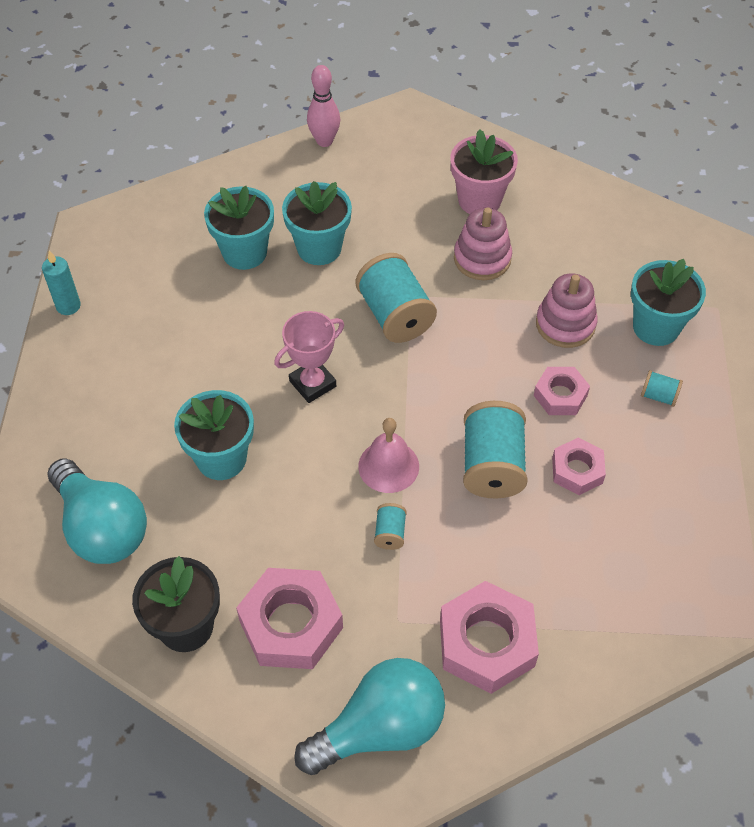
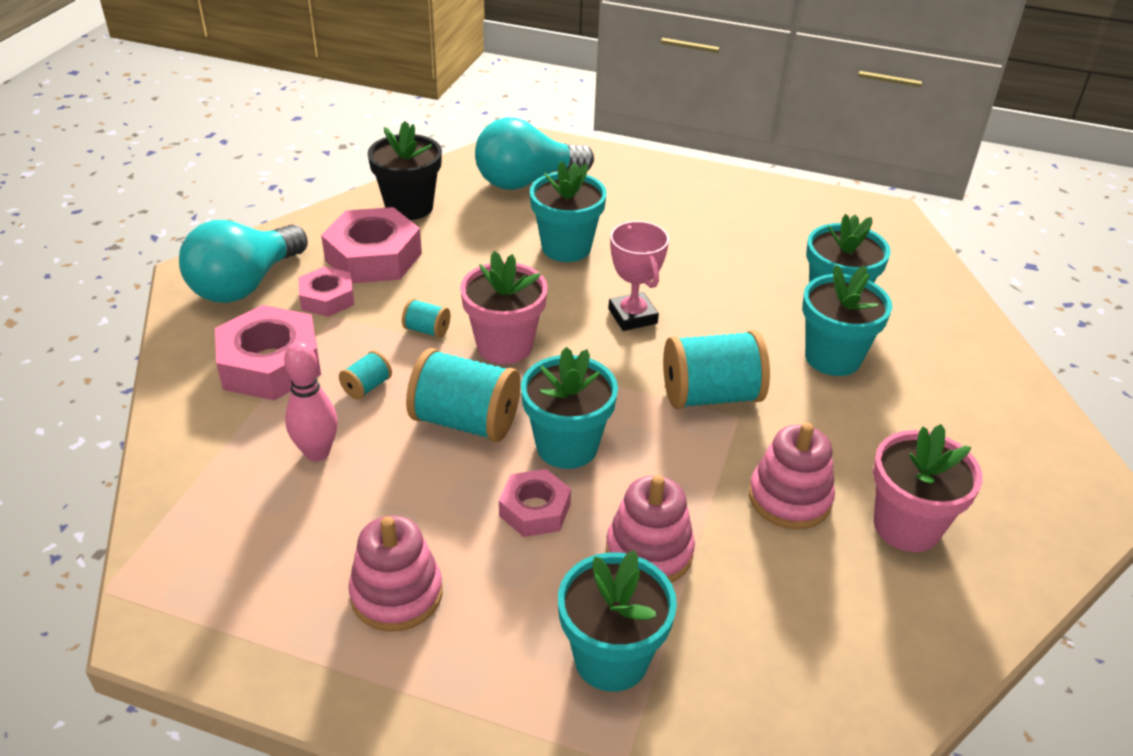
camera: 105 degrees right, 15 degrees down
turquoise candle [42,251,81,315] -> none
turquoise light bulb [294,658,445,775] -> turquoise light bulb turned 45 degrees clockwise [179,220,308,303]
pink bowling pin [307,65,340,147] -> pink bowling pin moved to [284,342,338,461]
pink bell [358,418,419,493] -> pink flower pot [460,251,548,364]
pink nut [552,438,606,495] -> pink nut moved to [299,266,354,317]
turquoise spool [641,370,683,407] -> turquoise spool moved to [339,350,392,400]
none -> pink stacking toy [348,516,442,632]
none -> turquoise flower pot [521,347,618,469]

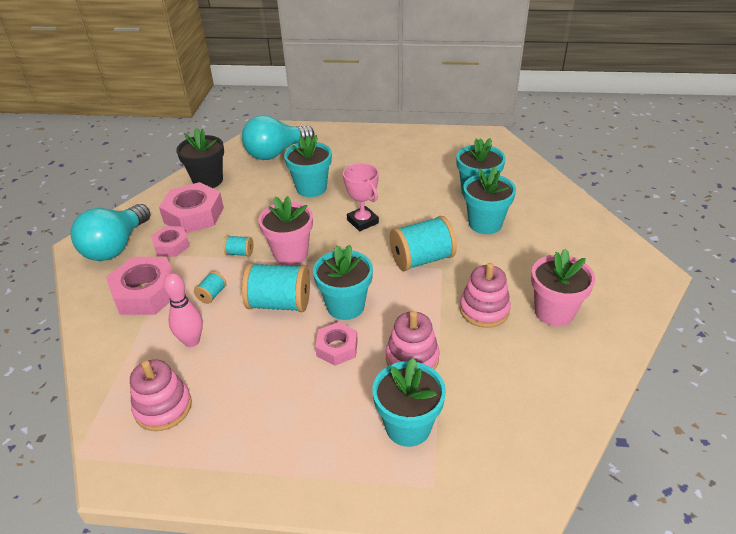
camera: 10 degrees left, 0 degrees up
pink stacking toy [348,516,442,632] -> pink stacking toy moved to [130,359,192,431]

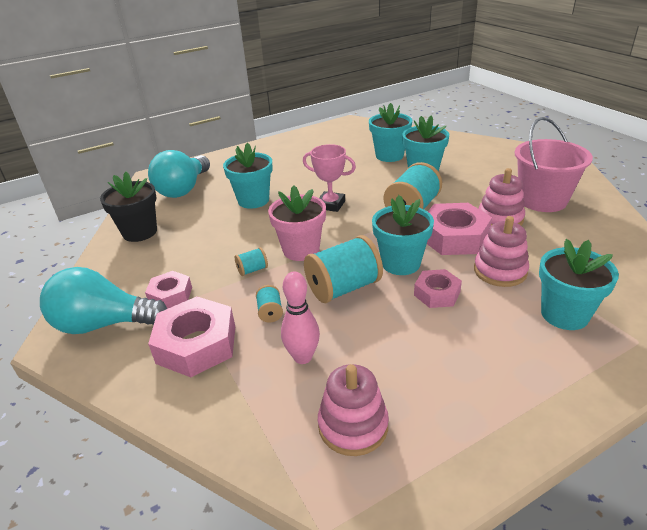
camera: 35 degrees left, 5 degrees down
turquoise light bulb [70,204,150,261] -> turquoise light bulb turned 105 degrees clockwise [40,267,167,334]
pink nut [159,182,224,233] -> pink nut moved to [427,203,492,255]
pink flower pot [531,248,595,326] -> pink bucket [515,117,593,212]

